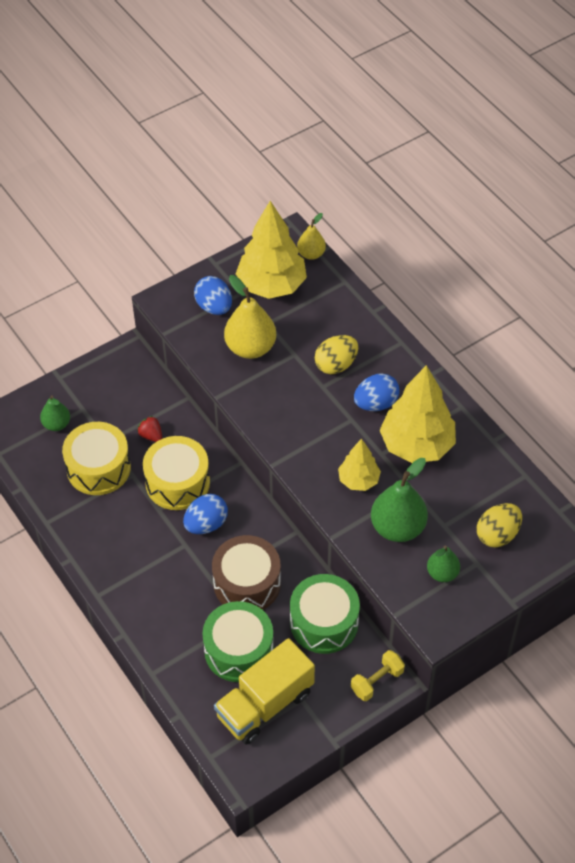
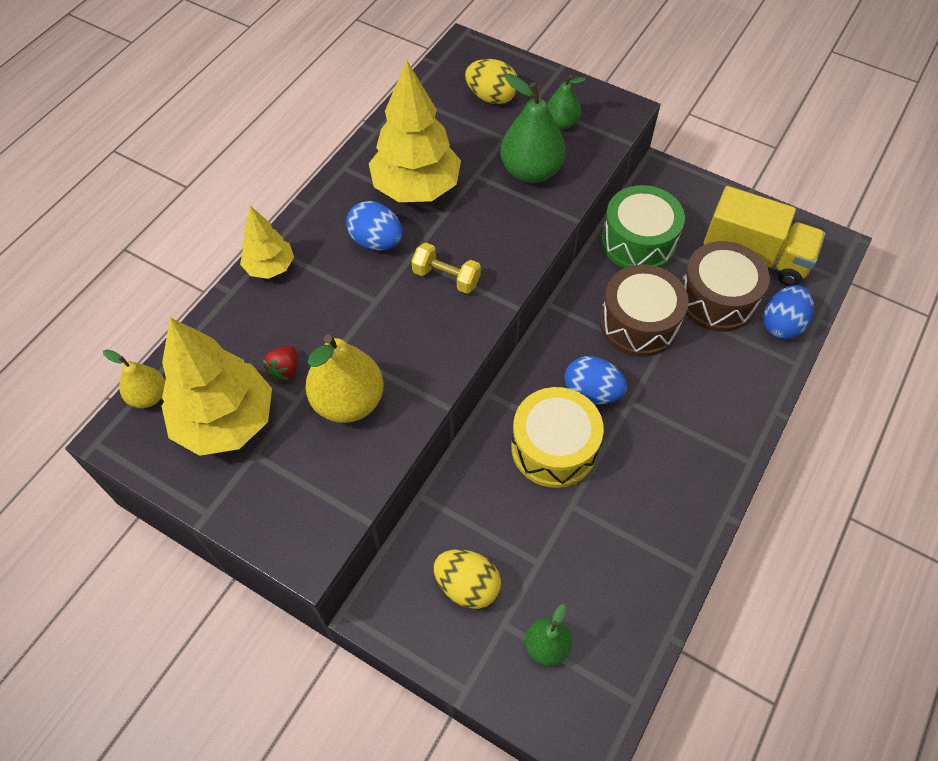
camera: 115 degrees left, 5 degrees up
yellow drum [62,422,131,495] -> none
red strawberry [137,416,162,442] -> red strawberry moved to [263,346,297,381]
blue egg [194,276,232,315] -> blue egg moved to [763,285,814,339]
green drum [202,601,274,682] -> brown drum [681,241,770,332]
yellow egg [315,335,358,374] -> yellow egg moved to [434,549,501,609]
yellow tree [338,438,381,491] -> yellow tree moved to [240,206,294,279]
yellow dumbbell [351,650,405,701] -> yellow dumbbell moved to [411,243,481,294]

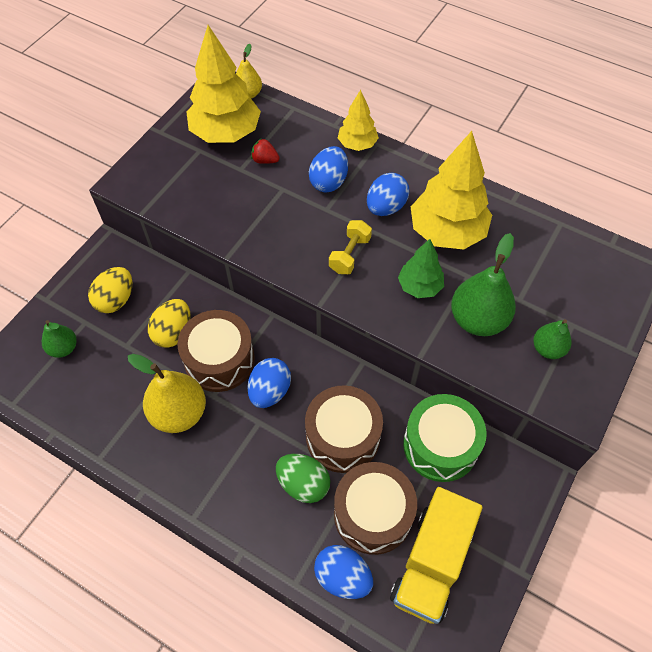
camera: 90 degrees right, 0 degrees up
yellow pear [305,335,384,423] -> yellow pear moved to [128,354,206,433]
yellow egg [465,59,518,104] -> yellow egg moved to [148,299,191,348]
yellow drum [511,387,604,488] -> brown drum [177,310,255,392]
none -> green egg [276,454,330,503]
none -> blue egg [309,146,348,192]
none -> green tree [398,239,444,298]

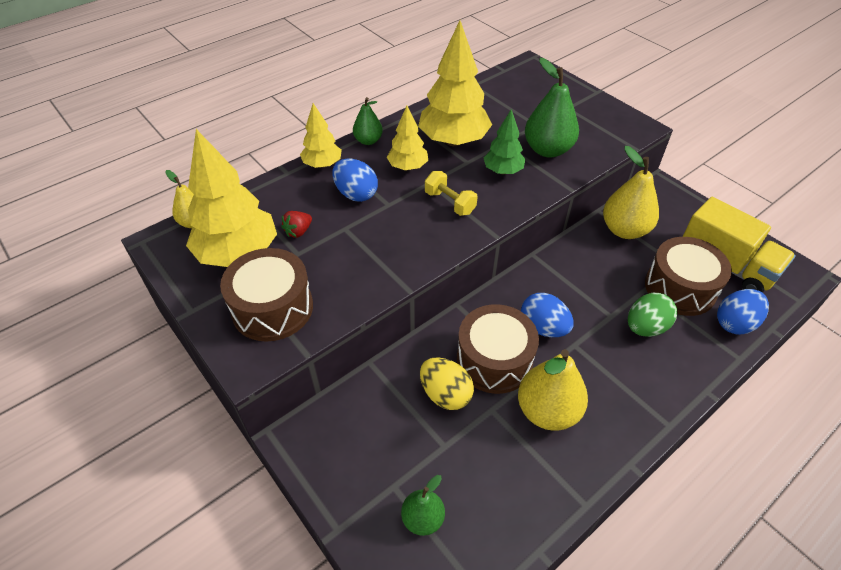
camera: 70 degrees left, 10 degrees down
yellow egg [88,267,132,313] -> none
brown drum [305,385,383,473] -> brown drum moved to [220,248,313,342]
blue egg [367,173,409,216] -> yellow tree [387,106,428,170]
green drum [403,394,486,482] -> yellow pear [603,146,659,239]
green pear [533,319,571,359] -> green pear moved to [353,97,383,145]

